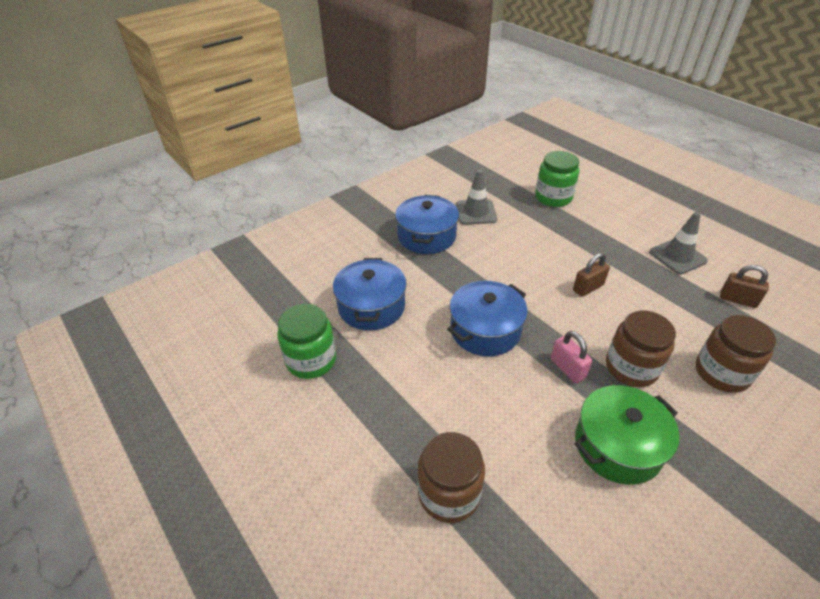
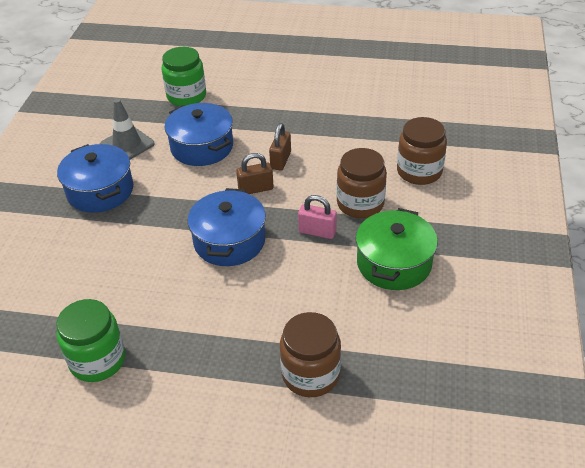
camera: 40 degrees left, 0 degrees up
blue pot [333,258,407,331] -> blue pot moved to [165,103,233,166]
grey traffic cone [649,212,708,274] -> none
brown padlock [720,265,769,308] -> brown padlock moved to [236,153,274,194]

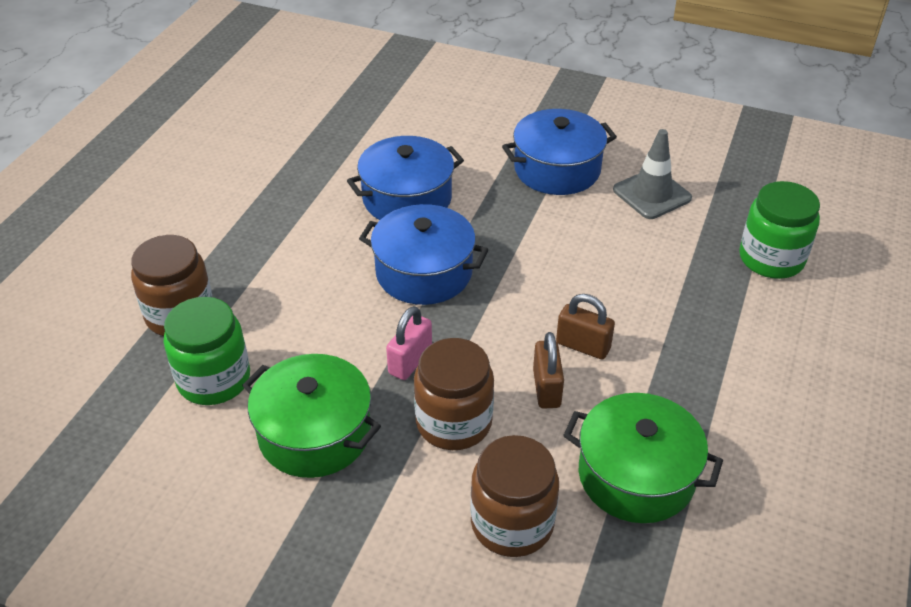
camera: 100 degrees right, 0 degrees up
green jar [56,299,126,382] -> green jar moved to [164,297,250,405]
blue pot [165,103,233,166] -> blue pot moved to [347,136,464,220]
brown padlock [236,153,274,194] -> brown padlock moved to [533,332,564,409]
none -> green pot [563,393,723,523]

